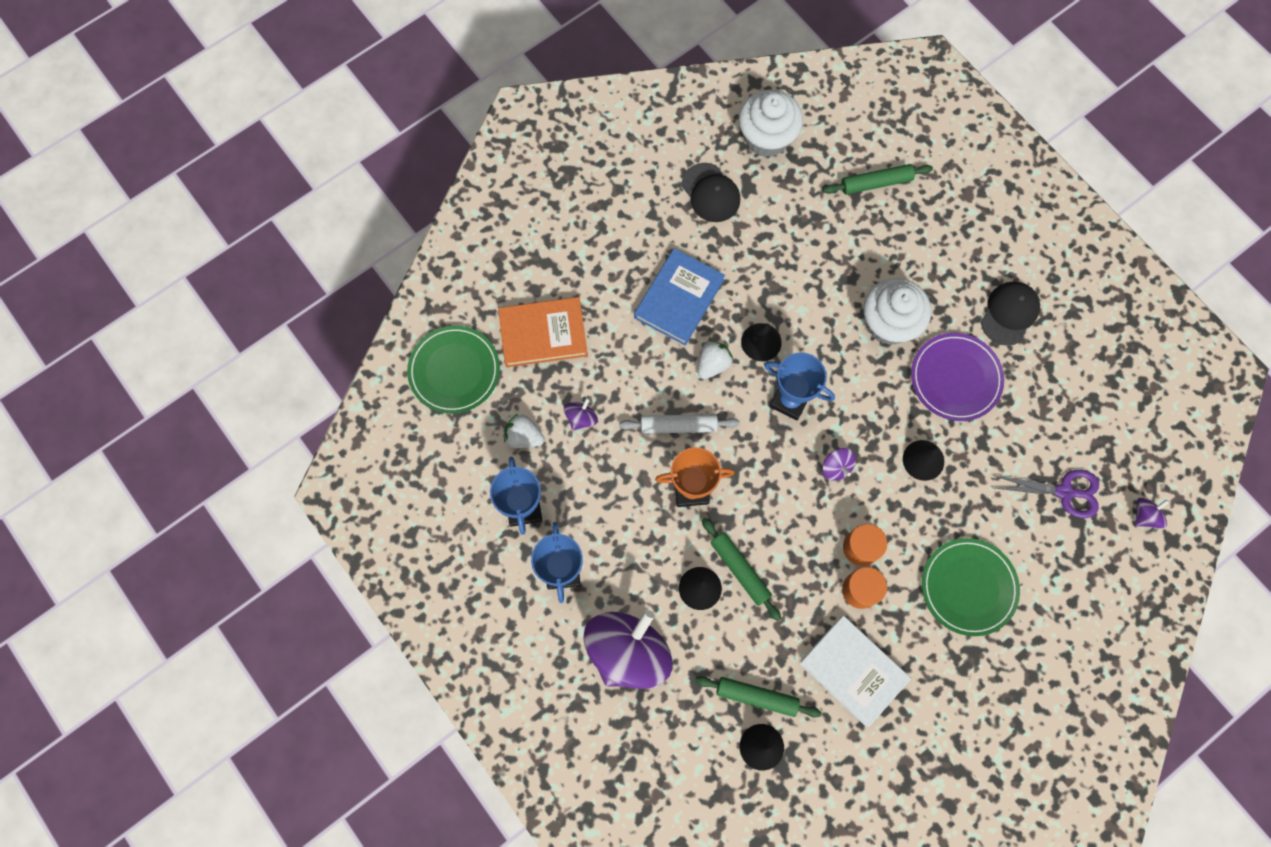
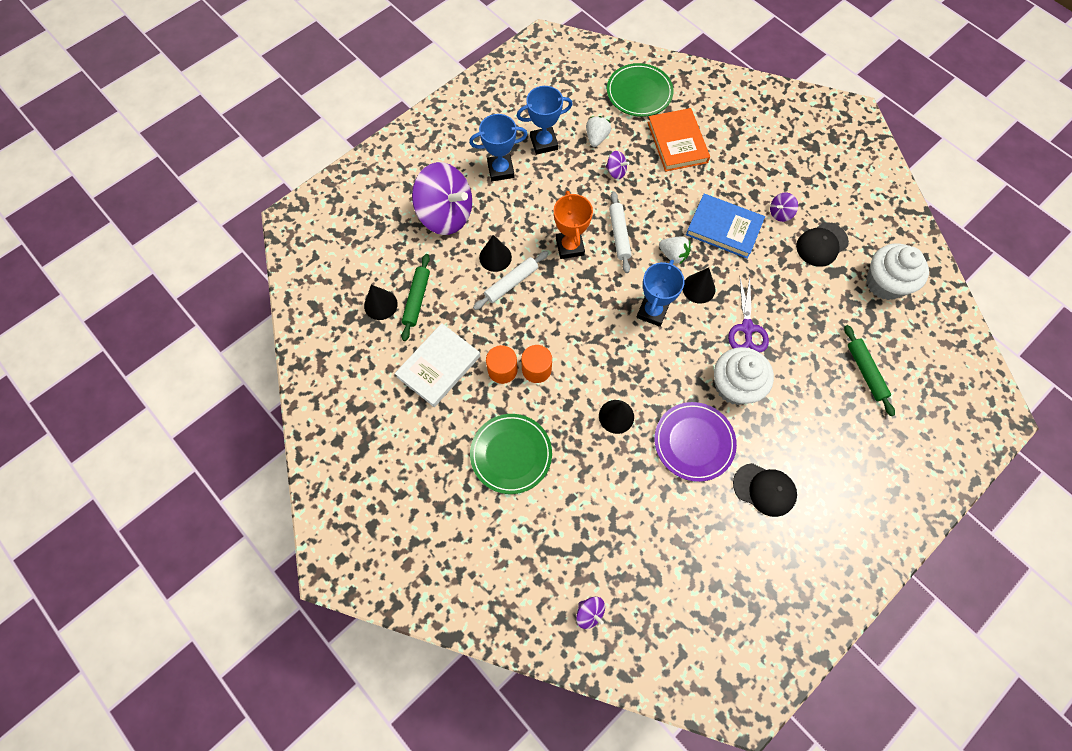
camera: 85 degrees right, 5 degrees down
green rolling pin [702,518,781,621] -> white rolling pin [473,251,548,310]
purple spinning top [822,448,856,481] -> purple spinning top moved to [770,193,798,222]
purple scissors [993,470,1099,518] -> purple scissors moved to [728,276,769,352]

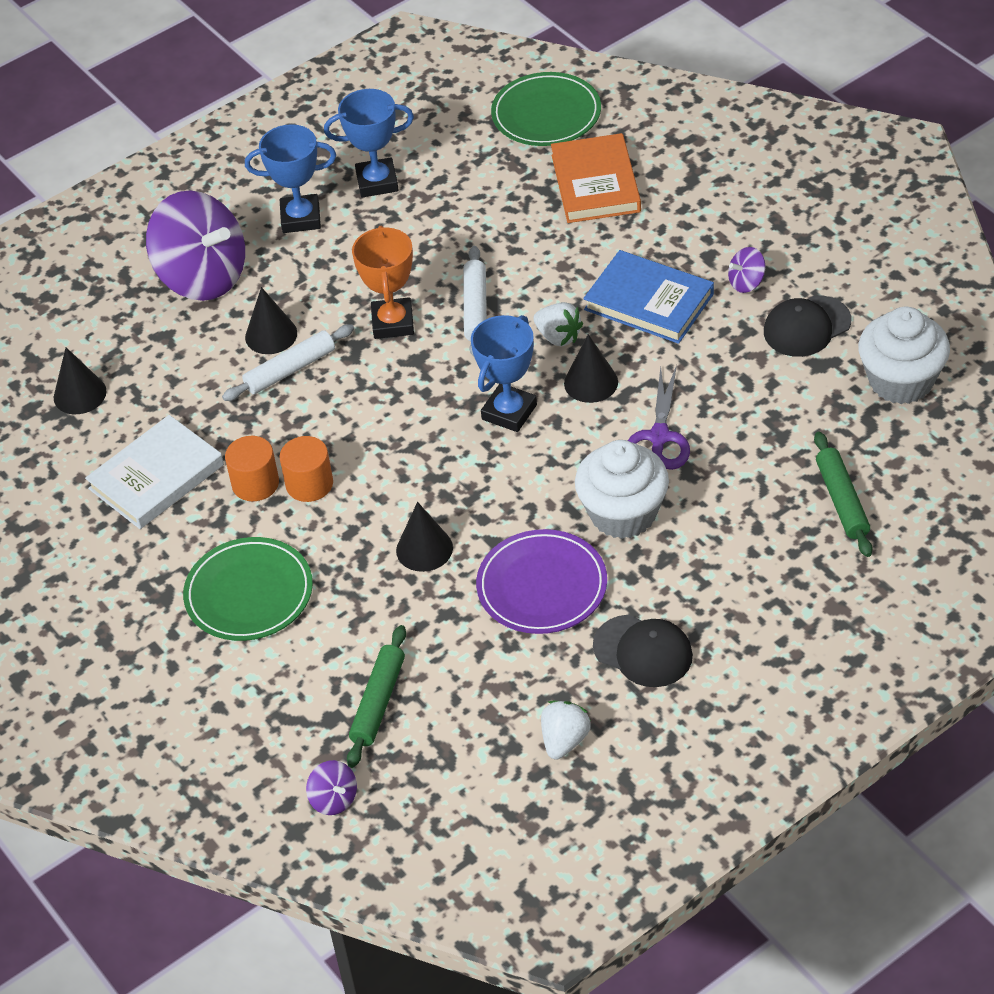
camera: 10 degrees right, 20 degrees down
green rolling pin [401,254,430,341] -> green rolling pin moved to [347,625,406,768]
white strawberry [586,116,611,147] -> white strawberry moved to [541,701,591,759]
purple spinning top [606,151,629,179] -> none

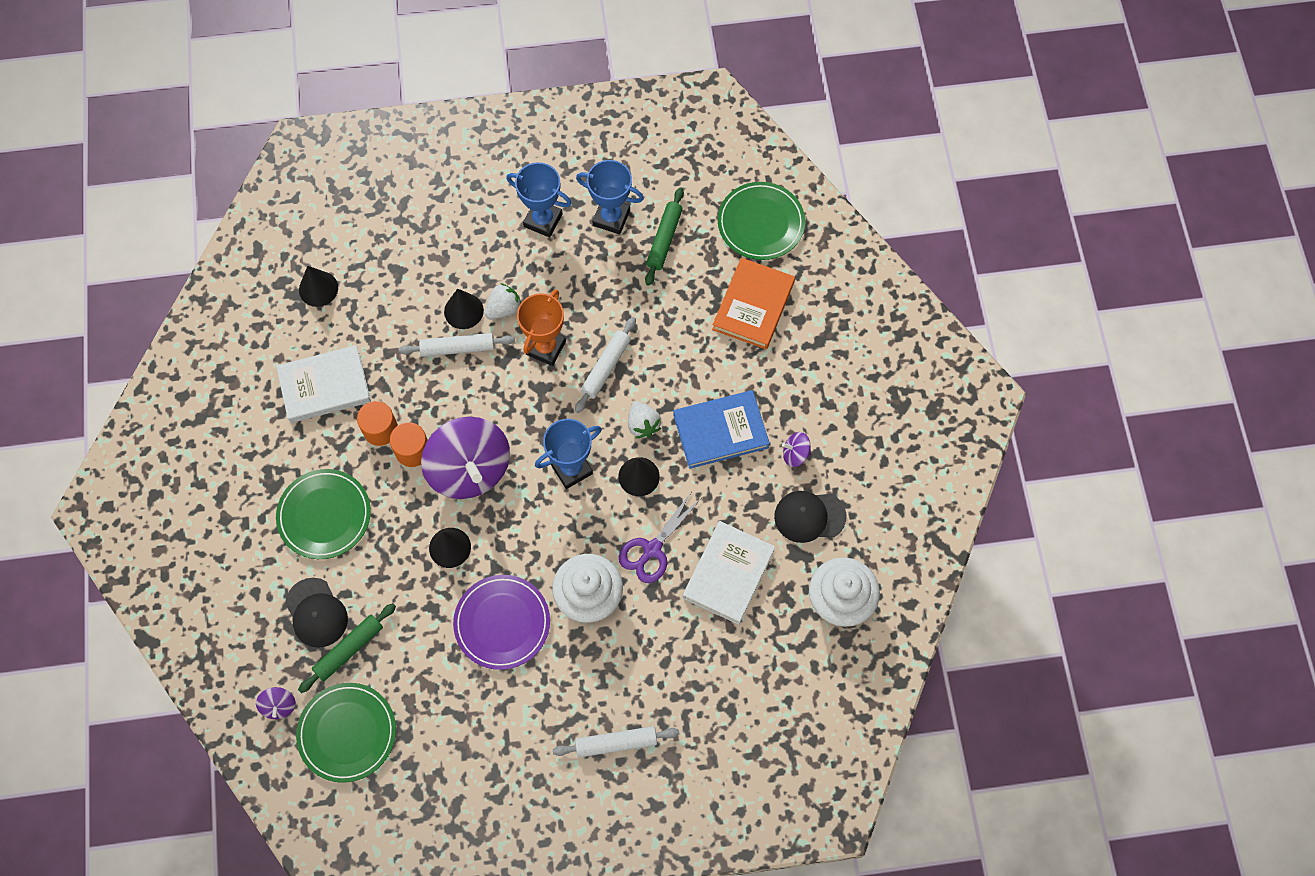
camera: 25 degrees right, 20 degrees up
purple spinning top [146,190,245,301] -> purple spinning top moved to [421,417,510,499]
white strawberry [541,701,591,759] -> white strawberry moved to [485,283,521,320]
blue book [583,250,714,344] -> blue book turned 75 degrees counterclockwise [673,390,770,469]
black cap [593,615,693,687] -> black cap moved to [285,578,348,648]
green rolling pin [814,432,873,557] -> green rolling pin moved to [645,187,684,286]
none -> green plate [296,683,396,783]
none -> white rolling pin [553,726,679,758]
none -> white book [683,521,775,625]

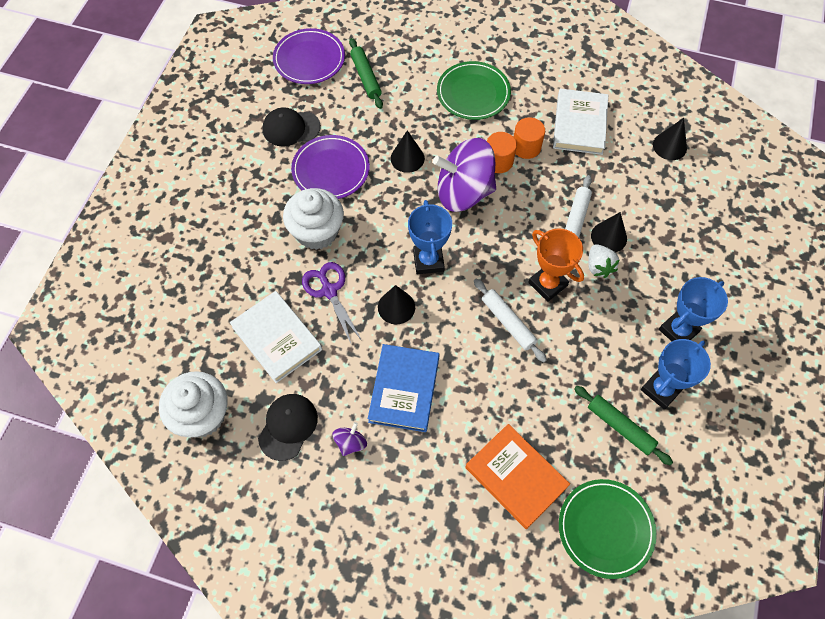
camera: 115 degrees right, 5 degrees down
purple spinning top [256,687,296,719] -> none
black cap [285,578,348,648] -> black cap moved to [263,108,321,146]
green plate [296,683,396,783] -> purple plate [273,28,345,84]
white rolling pin [553,726,679,758] -> none
white strawberry [628,401,661,438] -> none

